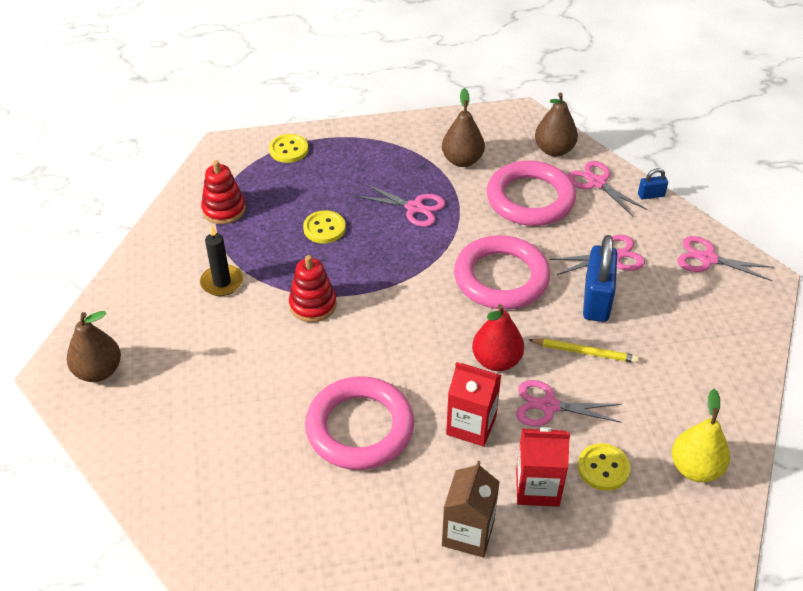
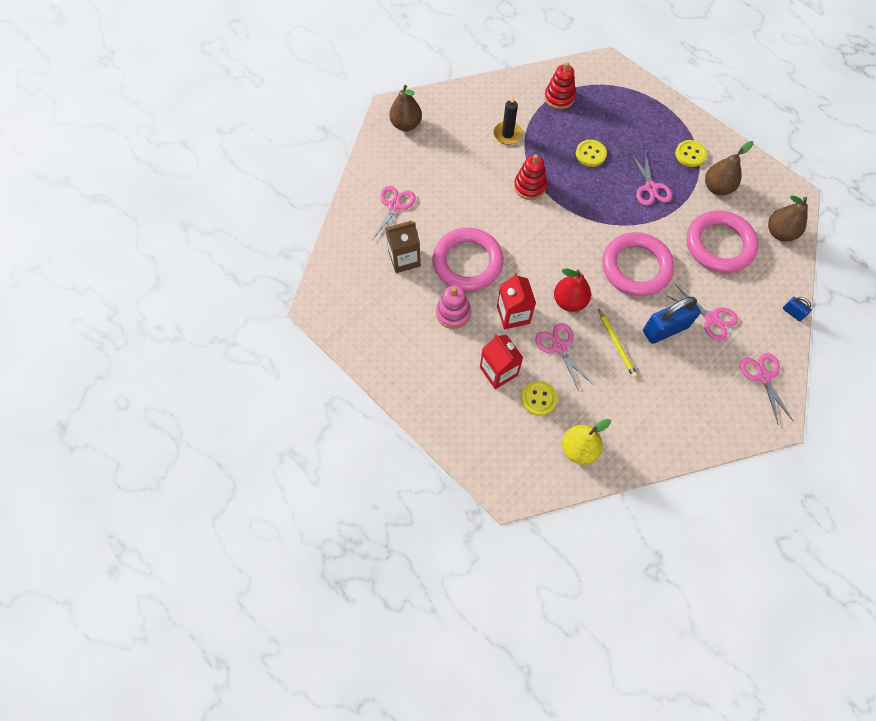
camera: 55 degrees right, 20 degrees up
yellow button [269,134,308,163] -> yellow button moved to [675,140,707,167]
brown carton [442,461,500,558] -> brown carton moved to [386,221,421,273]
pink scissors [568,161,647,217] -> pink scissors moved to [372,186,416,240]
none -> pink stacking toy [436,285,471,329]

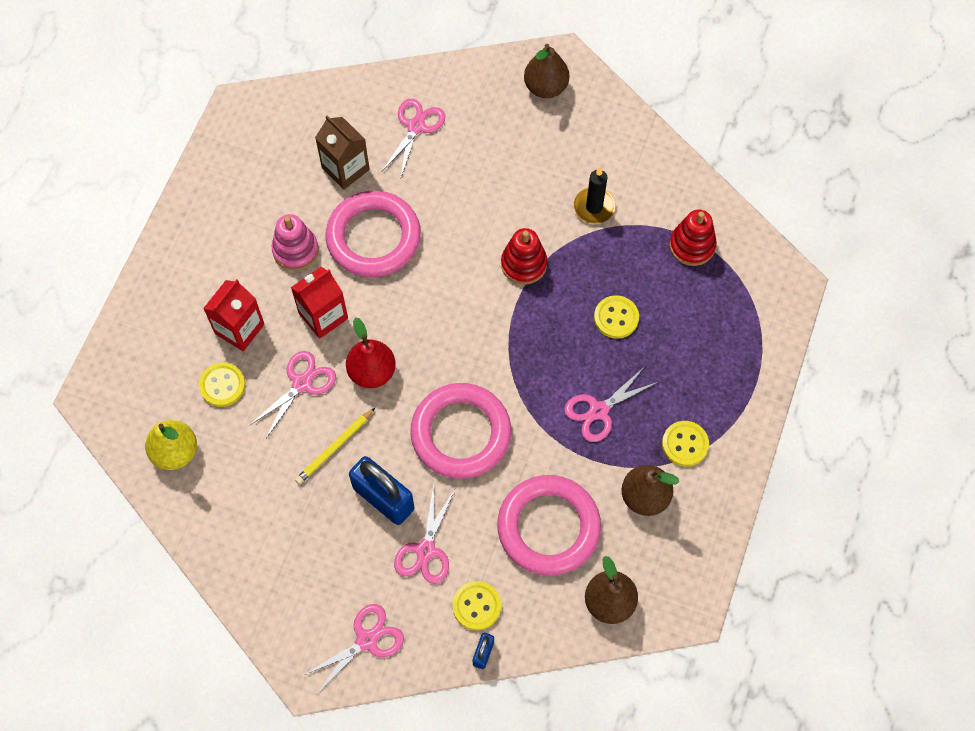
camera: 65 degrees right, 0 degrees up
pink scissors [372,186,416,240] -> pink scissors turned 60 degrees counterclockwise [382,99,445,177]
none -> yellow button [453,581,501,631]

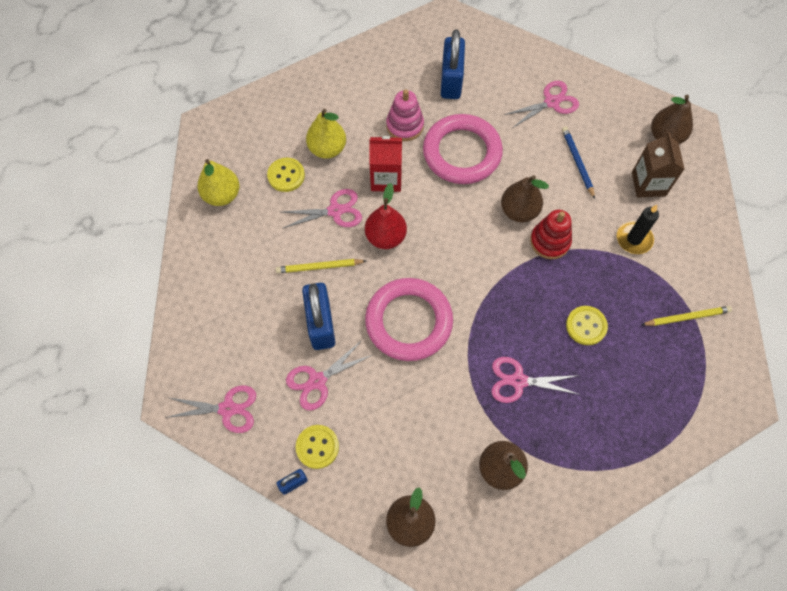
camera: 40 degrees right, 0 degrees up
red carton [203,279,264,351] -> yellow pear [306,109,346,159]
brown carton [315,115,370,190] -> brown carton moved to [632,132,684,198]
pink ring [497,475,601,575] -> none
yellow button [662,421,709,467] -> none
red stacking toy [670,209,717,266] -> yellow pencil [641,306,732,326]
none -> blue padlock [441,30,465,99]
none -> brown pear [501,175,549,222]
none -> blue pencil [562,127,595,199]

